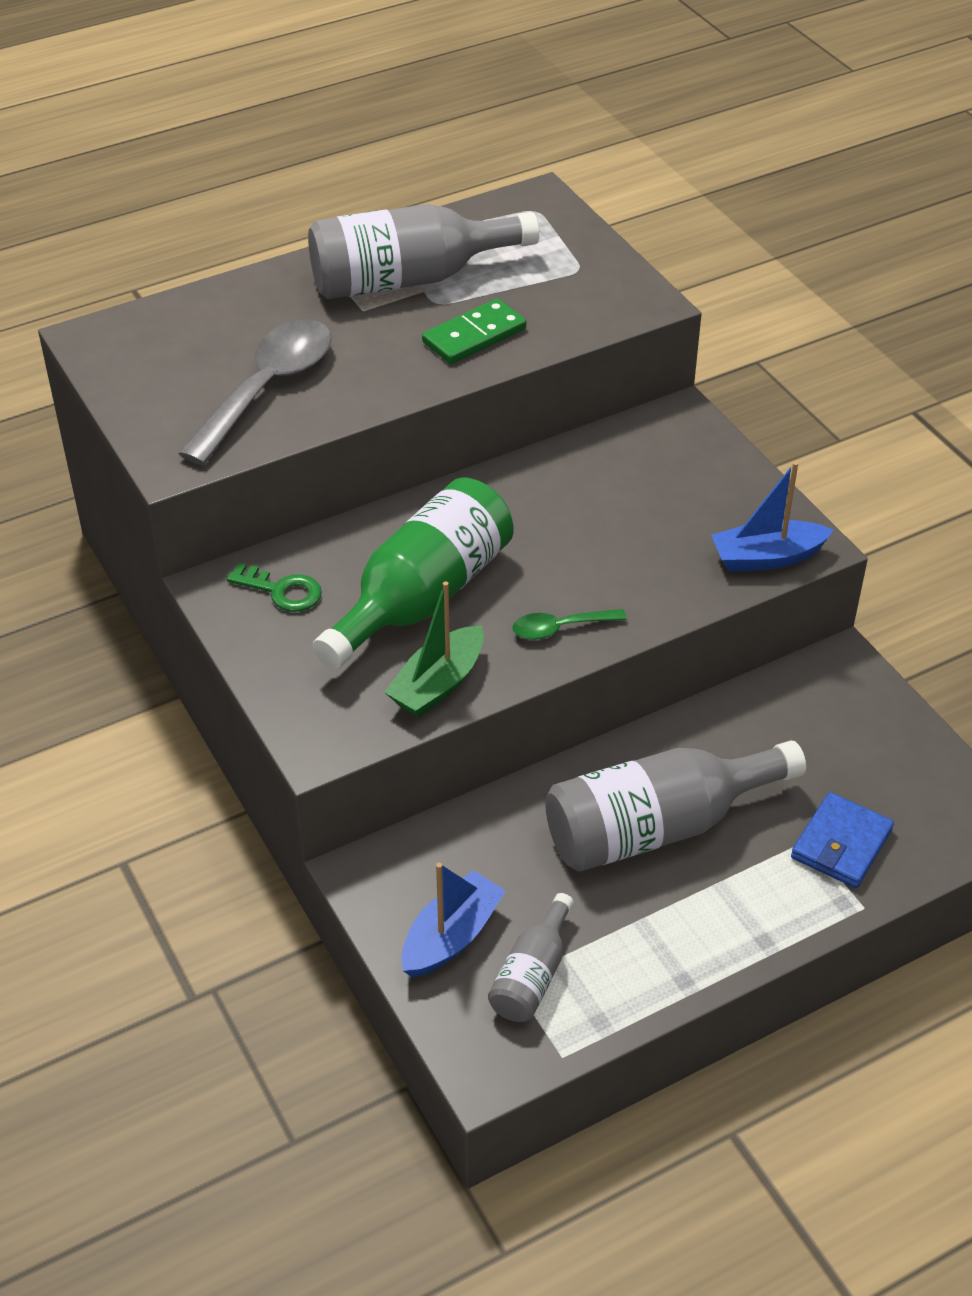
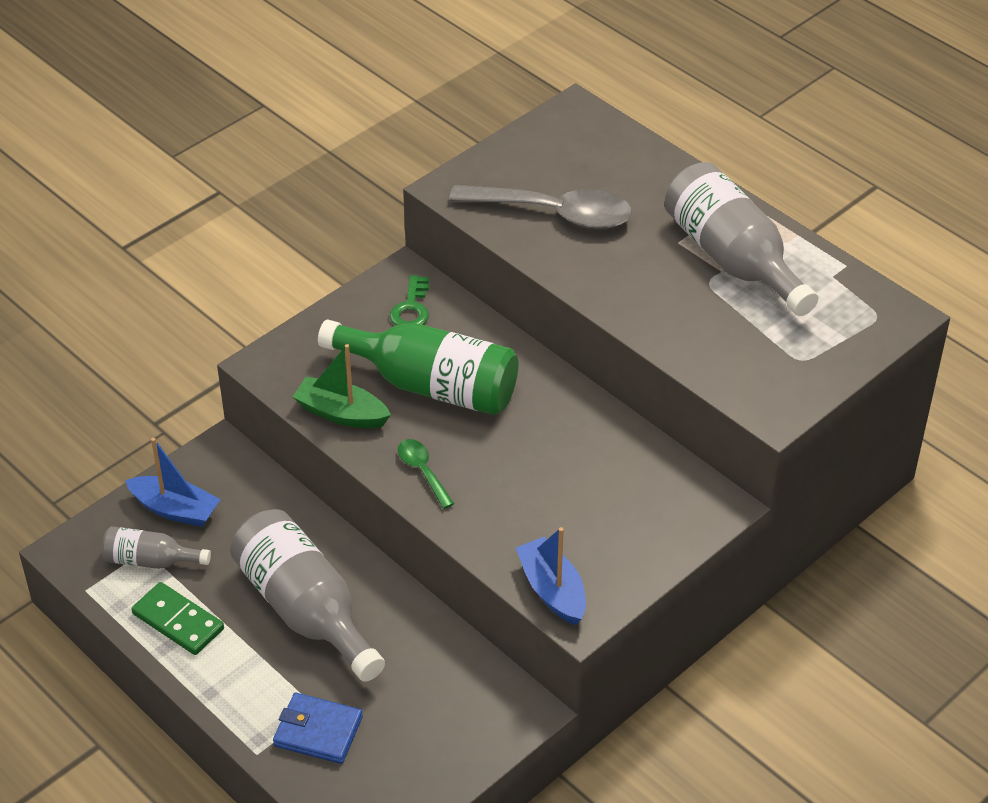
camera: 75 degrees right, 0 degrees up
green domino [422,298,526,364] -> green domino moved to [131,582,224,655]

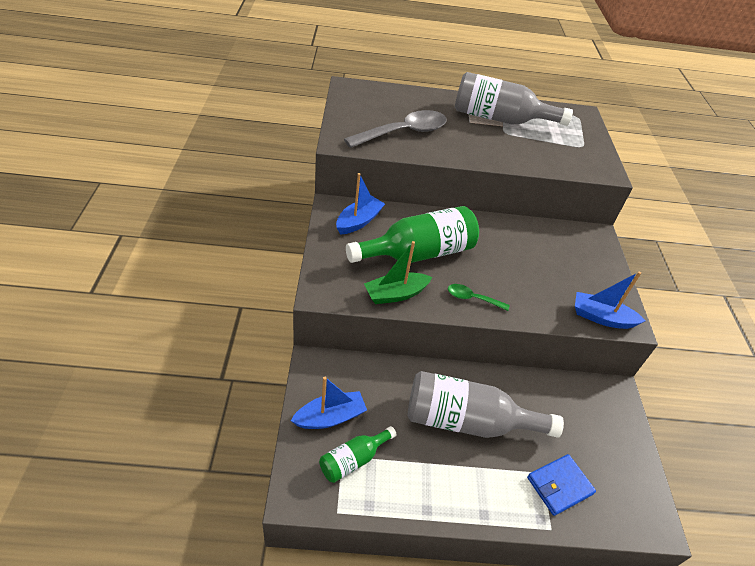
camera: 50 degrees left, 0 degrees up
grey bottle [102,526,211,569] -> green bottle [319,426,397,483]
green domino [131,582,224,655] -> none
green key [390,275,429,326] -> blue boat [336,173,385,235]

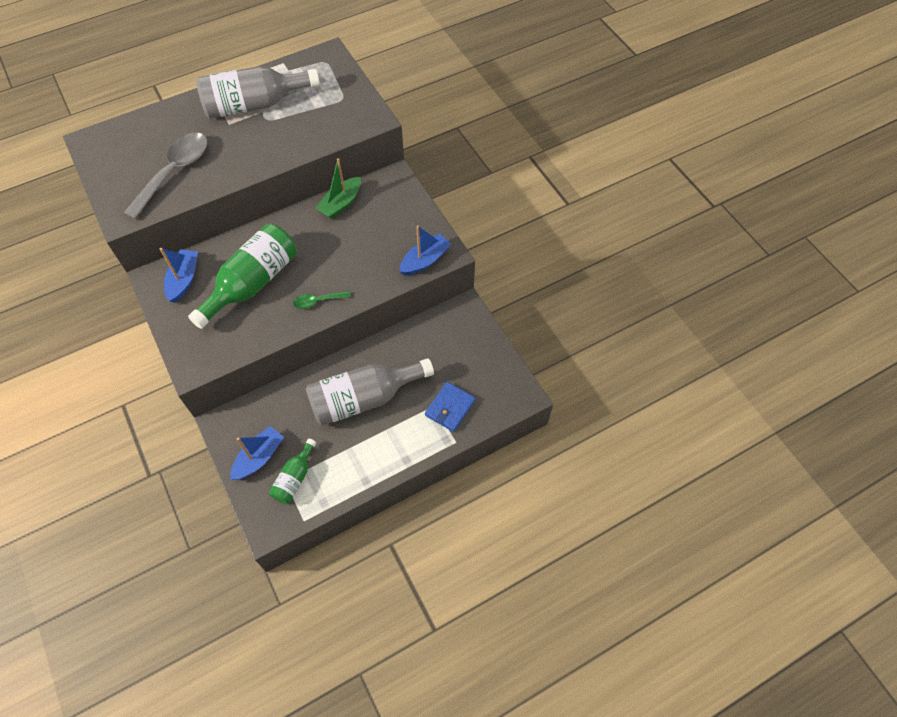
camera: 25 degrees left, 15 degrees up
green boat [364,241,432,304] -> green boat moved to [316,158,361,219]
blue boat [575,272,646,329] -> blue boat turned 150 degrees clockwise [399,225,451,276]

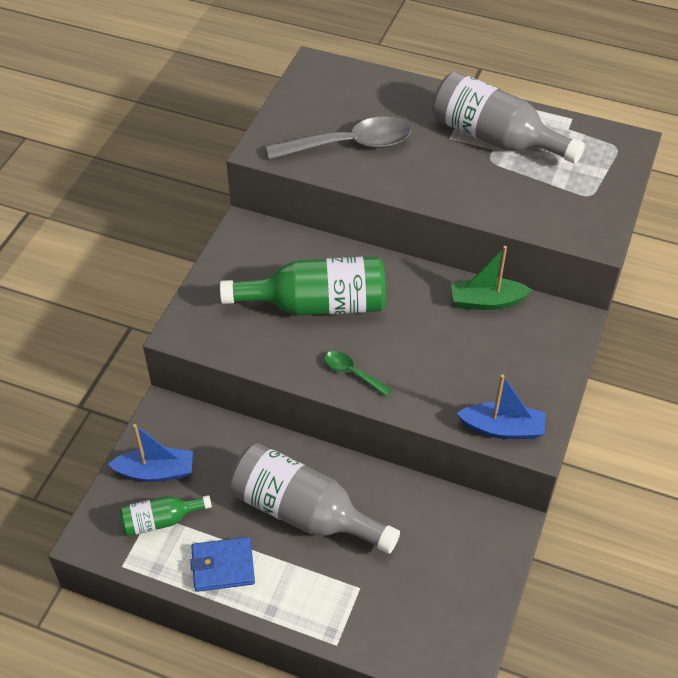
camera: 50 degrees right, 10 degrees down
blue boat [160,248,198,303] -> none
blue wallet [425,382,475,432] -> blue wallet moved to [190,537,255,592]

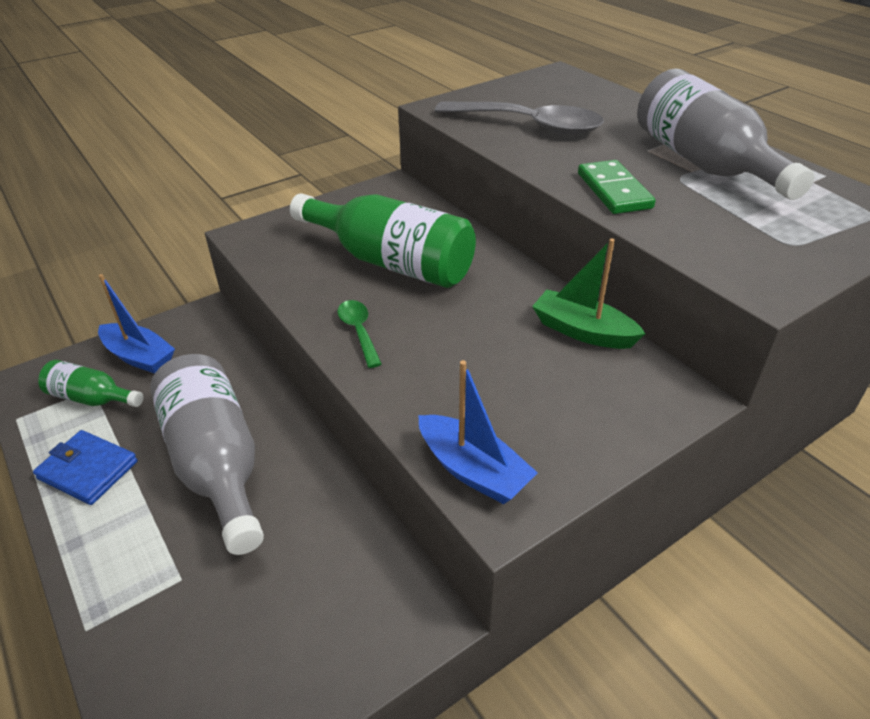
camera: 35 degrees right, 10 degrees down
none -> green domino [578,160,655,214]

